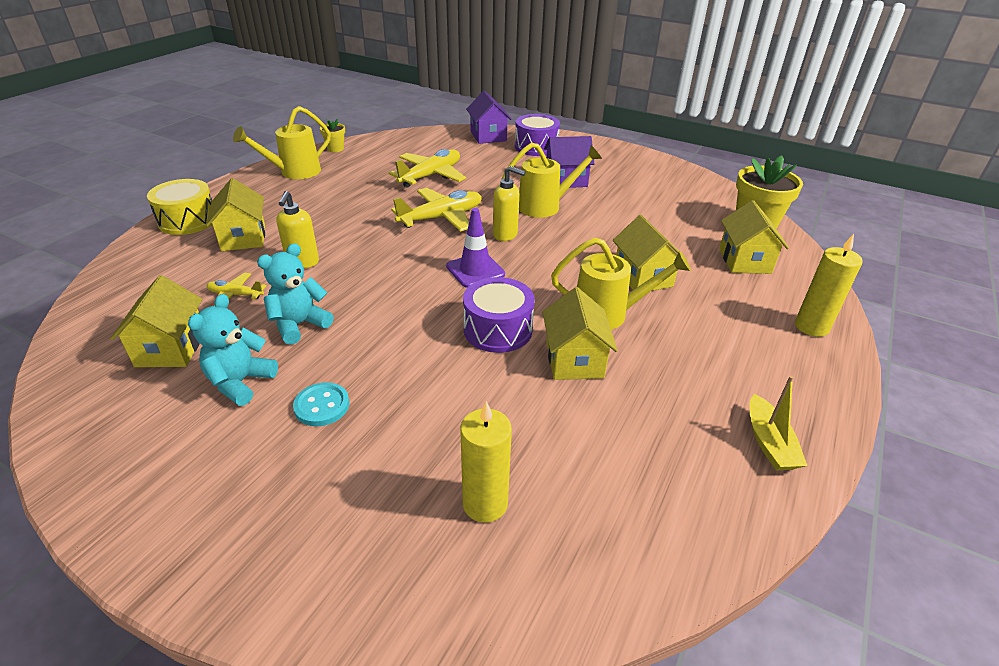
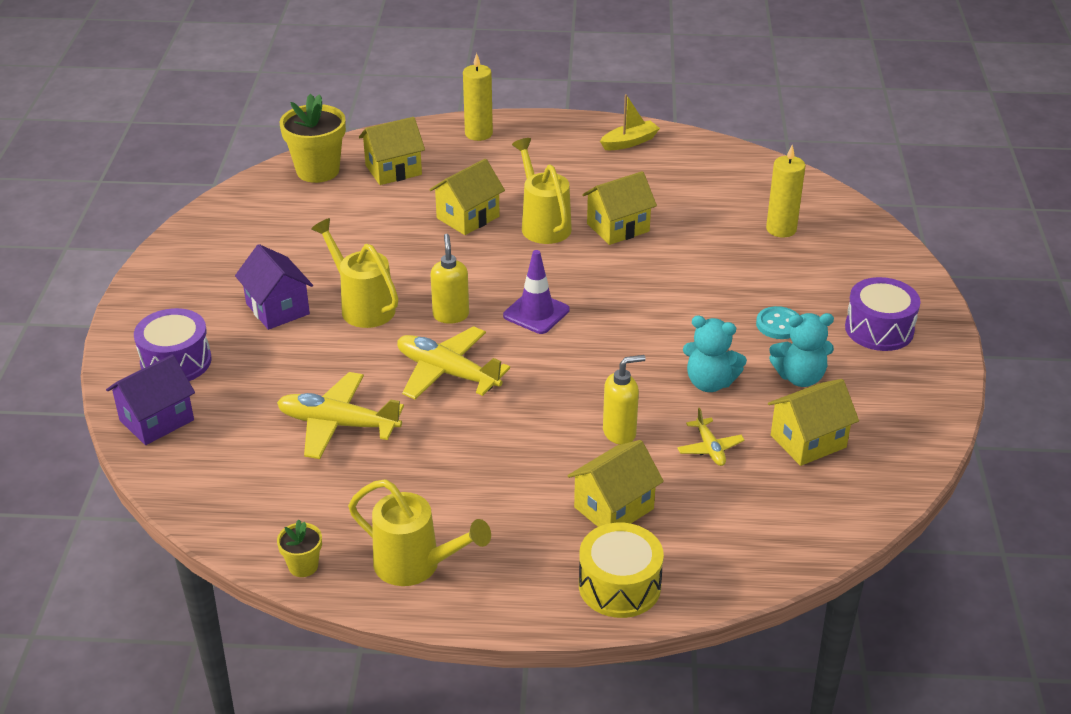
camera: 115 degrees left, 0 degrees up
purple drum [463,277,535,353] -> purple drum moved to [845,277,921,351]

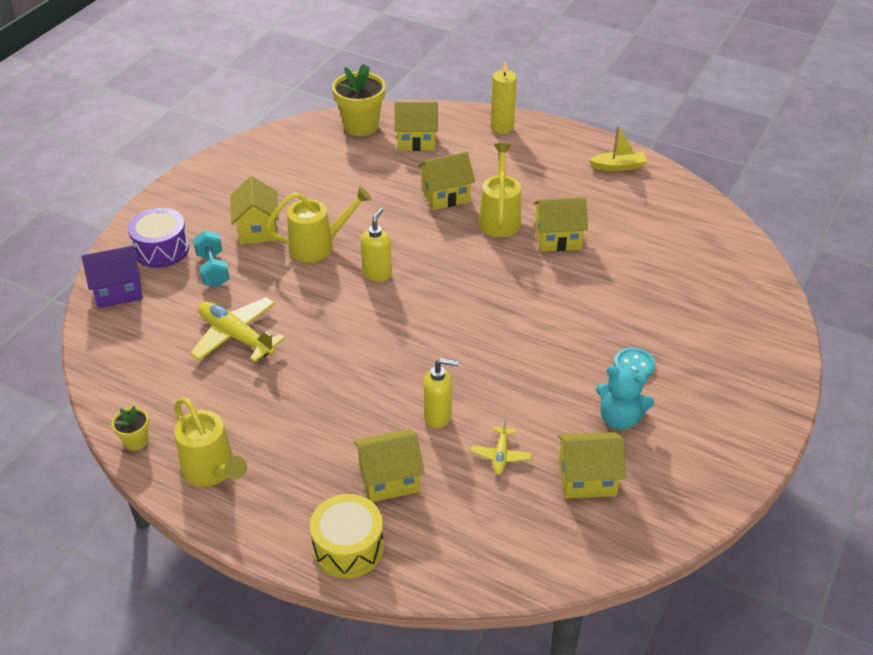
camera: 25 degrees right, 5 degrees up
purple house [235,244,313,330] -> yellow house [230,176,279,244]
yellow watering can [311,218,399,328] -> yellow watering can turned 90 degrees clockwise [266,186,372,262]
yellow plane [397,326,510,400] -> none
purple traffic cone [503,250,569,334] -> none
turquoise teddy bear [683,315,747,392] -> none
yellow candle [766,145,805,237] -> none
purple drum [845,277,921,351] -> none
none -> turquoise dumbbell [193,231,230,287]

